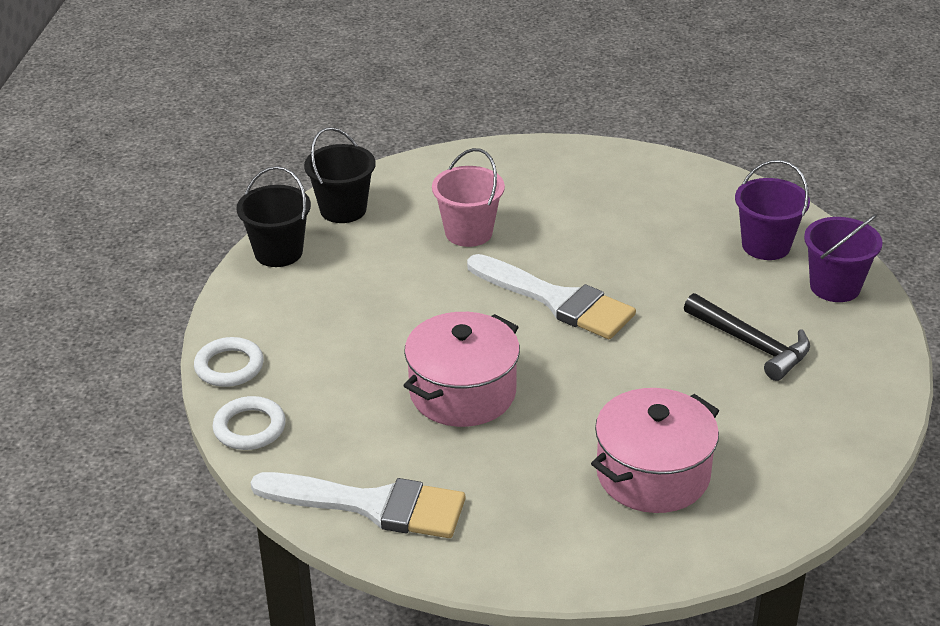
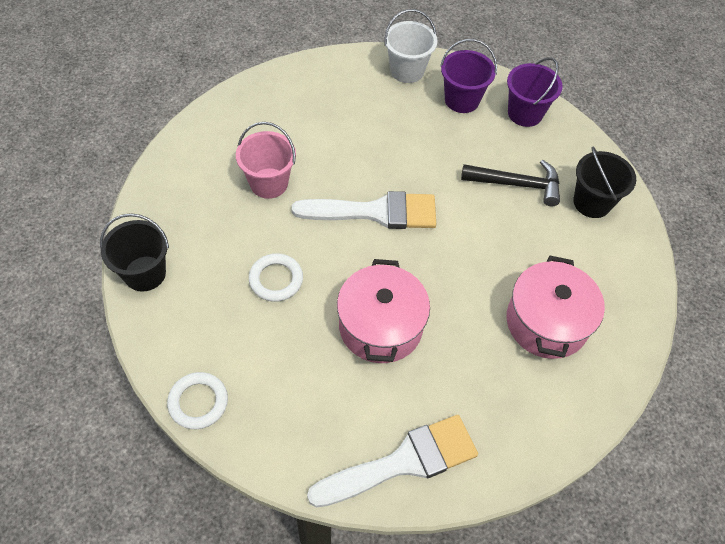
camera: 40 degrees left, 20 degrees up
white ring [212,396,286,450] -> white ring moved to [249,253,303,302]
black bucket [304,127,376,223] -> black bucket moved to [573,147,636,218]
none -> white bucket [384,9,438,83]

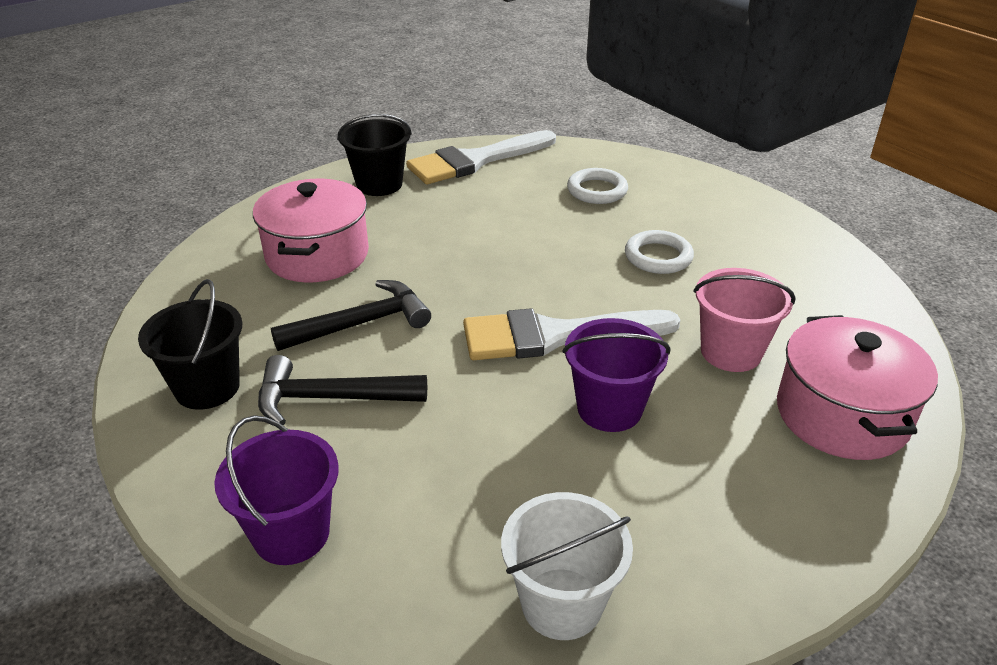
camera: 175 degrees right, 20 degrees down
black bucket [100,213,169,292] -> black bucket moved to [337,114,412,196]
white ring [167,372,228,429] -> white ring moved to [567,168,628,204]
pink pot [337,259,430,363] -> pink pot moved to [777,315,938,460]
purple bucket [440,39,497,113] -> purple bucket moved to [563,318,671,432]
none -> black hammer [271,280,431,351]

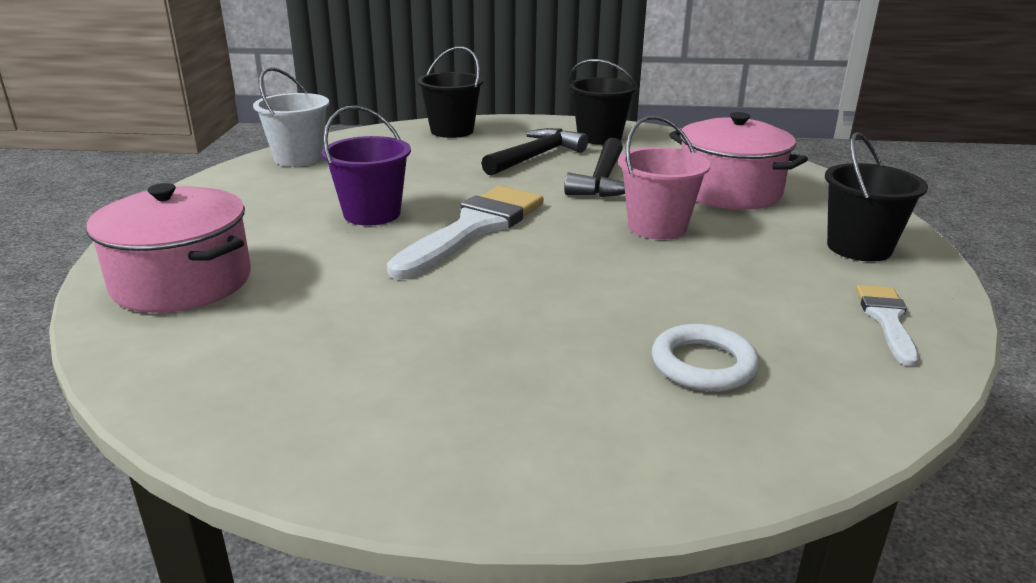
camera: 130 degrees right, 10 degrees down
purple bucket [214,415,339,565] -> black bucket [417,46,484,138]
white brush [406,130,556,184] -> white brush [856,285,919,366], size x0.53
white ring [625,230,694,274] -> none
pink bucket [693,268,796,372] -> pink bucket moved to [618,115,710,240]

